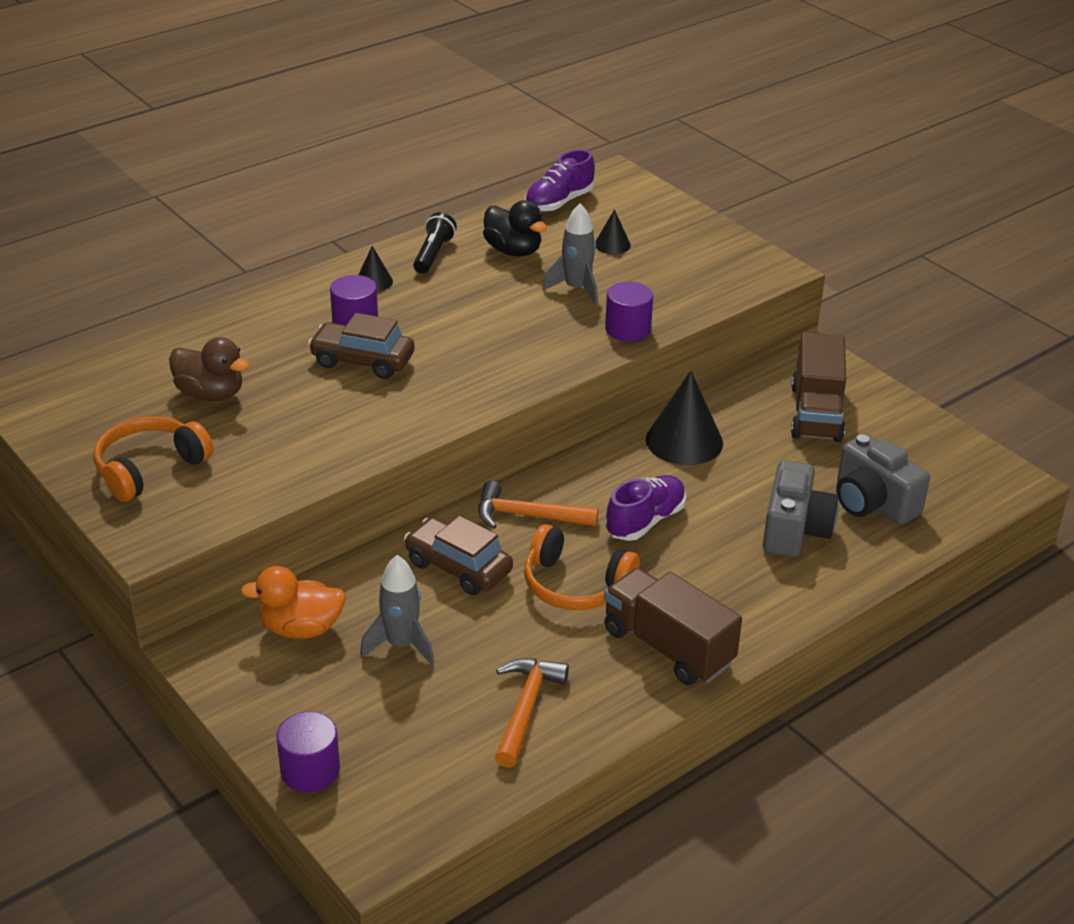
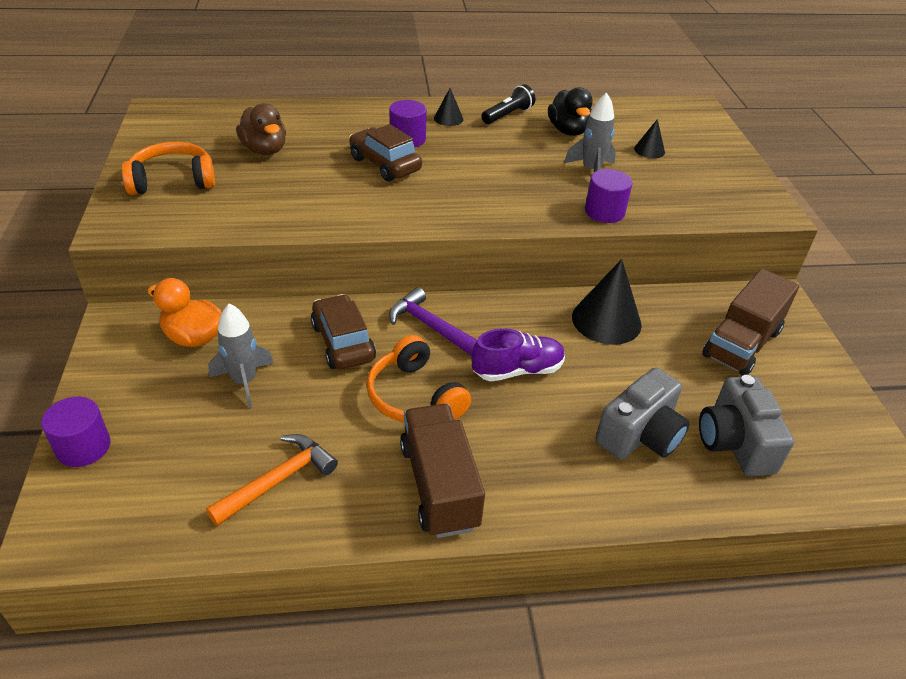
camera: 30 degrees right, 5 degrees up
orange hammer [478,481,598,529] -> purple hammer [389,287,477,356]
purple shoe [525,149,595,212] -> none

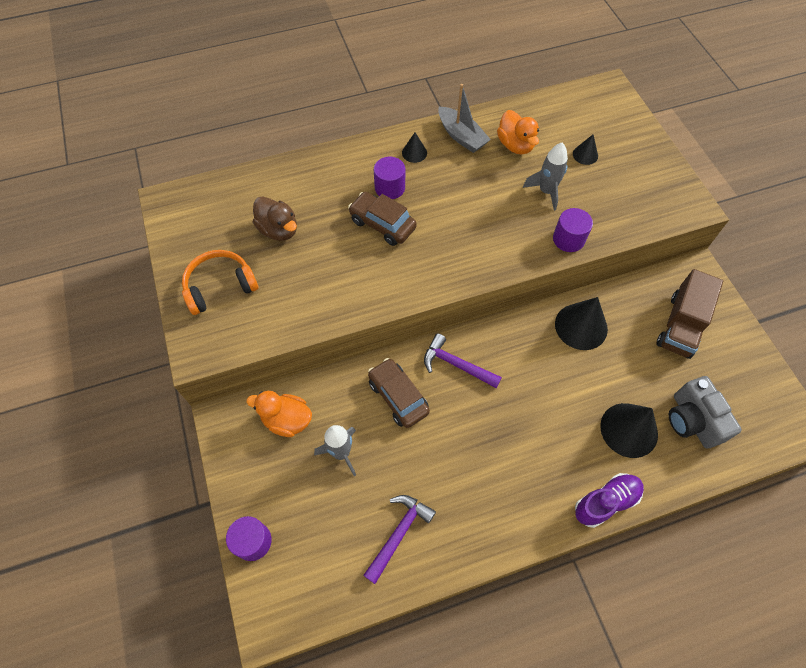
camera: 10 degrees left, 20 degrees up
orange hammer [206,434,338,526] -> purple hammer [363,495,436,584]
orange headphones [366,335,471,422] -> none
brown truck [400,404,485,538] -> none
purple shoe [472,328,565,381] -> purple shoe moved to [575,473,644,528]
black flashlight [482,84,535,124] -> grey boat [438,84,491,153]
black duck [548,87,593,136] -> orange duck [497,110,539,154]
grey camera [596,367,690,460] -> black cone [600,403,658,458]

